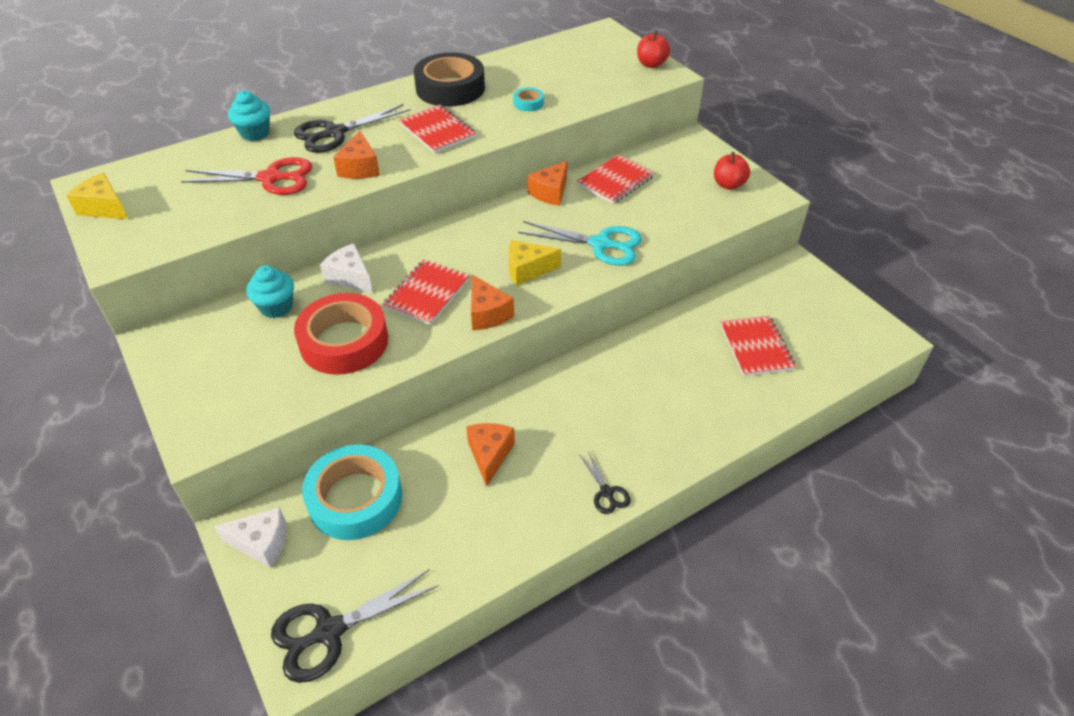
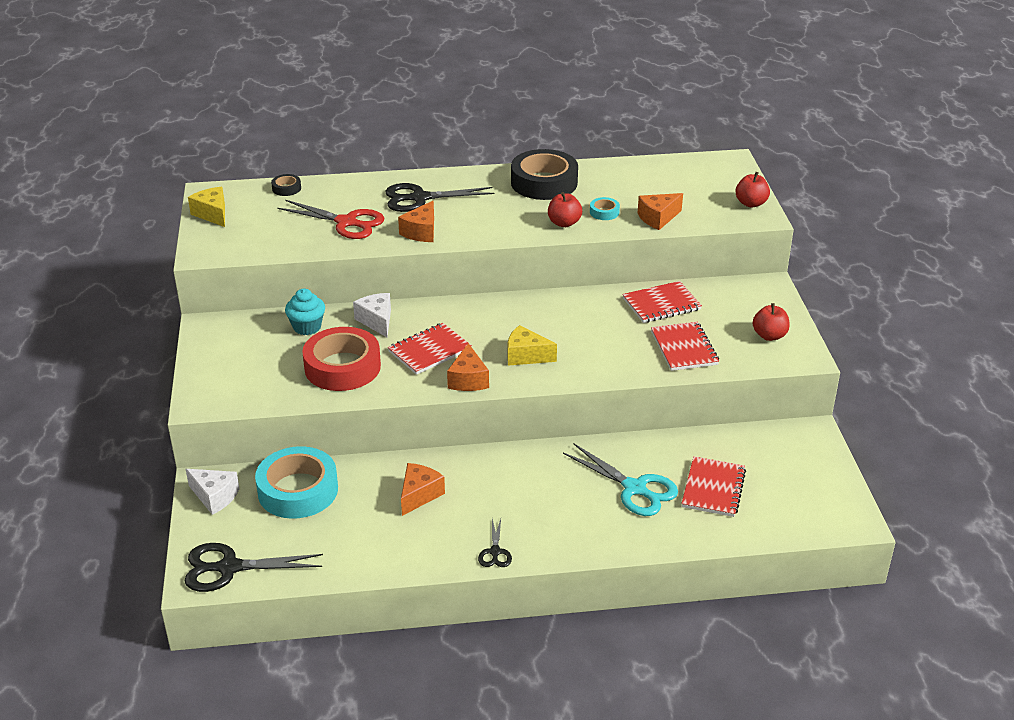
camera: 25 degrees right, 10 degrees down
turquoise cupcake [228,90,270,141] -> none
red notebook [399,105,476,153] -> red notebook moved to [651,322,719,371]
turquoise scissors [518,221,642,266] -> turquoise scissors moved to [563,444,678,516]
orange cheese [527,161,568,206] -> orange cheese moved to [638,193,683,230]
none -> black tape [271,174,301,196]
none -> red apple [548,192,582,227]

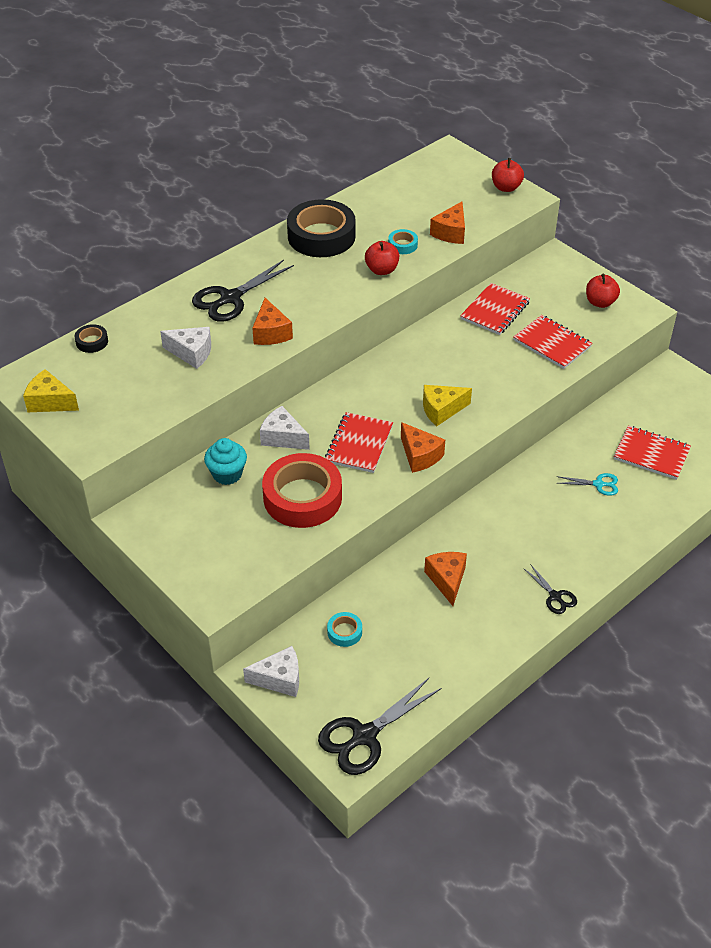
camera: 35 degrees left, 10 degrees up
turquoise tape [255,446,338,519] -> turquoise tape [327,612,362,647], size x0.43
red scissors [278,200,384,239] -> white cheese [160,327,211,369]
turquoise scissors [563,444,678,516] -> turquoise scissors [557,473,618,496], size x0.52
red notebook [681,456,746,517] -> red notebook turned 45 degrees counterclockwise [614,425,691,480]

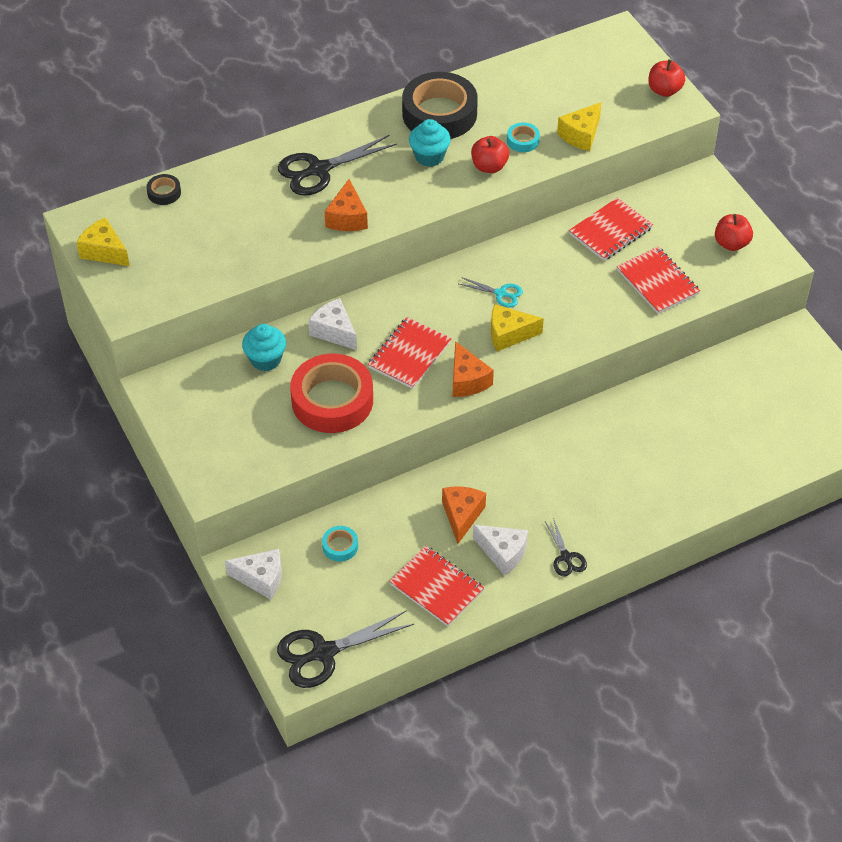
camera: 15 degrees right, 5 degrees up
white cheese [160,327,211,369] -> white cheese moved to [473,525,528,576]
orange cheese [430,202,465,244] -> yellow cheese [557,102,602,151]
turquoise scissors [557,473,618,496] -> turquoise scissors moved to [459,277,523,307]
red notebook [614,425,691,480] -> red notebook moved to [389,546,484,626]
none -> turquoise cupcake [409,119,451,167]

